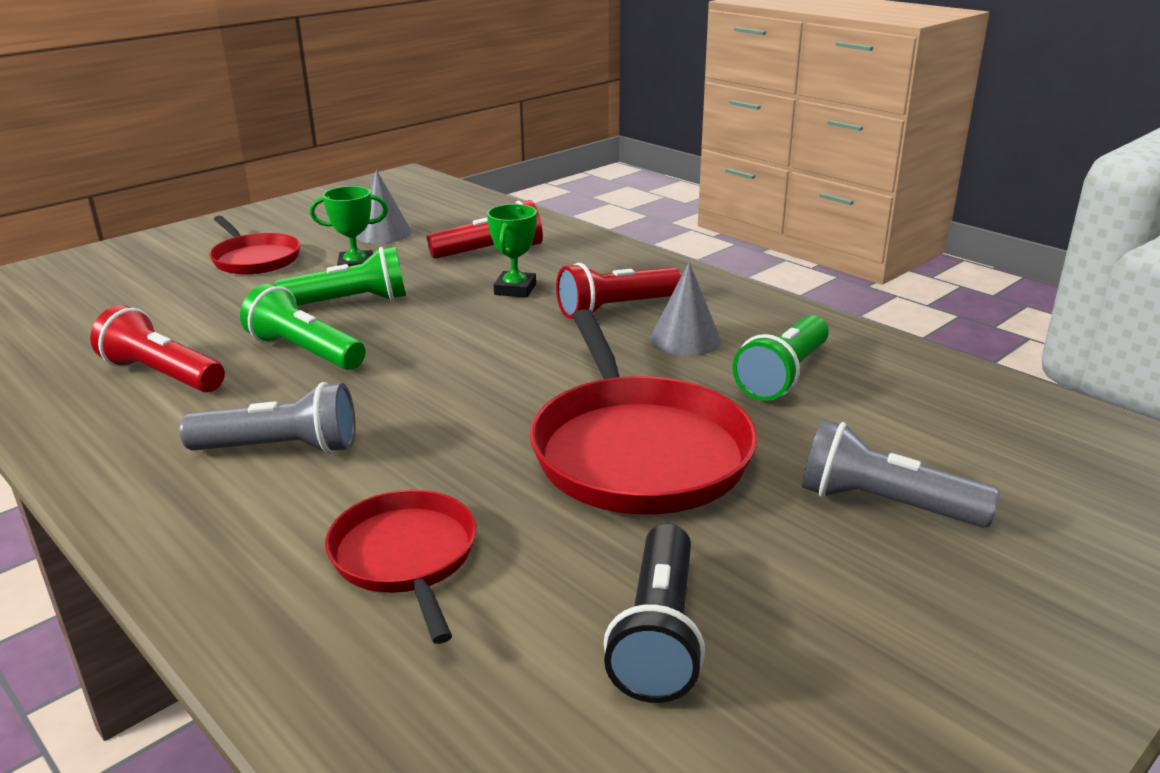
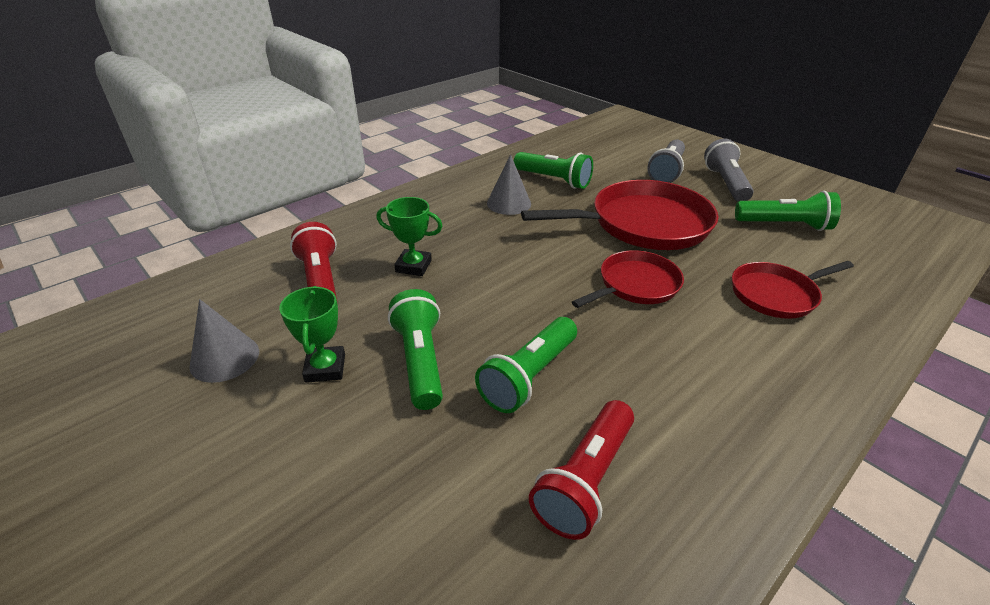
camera: 90 degrees left, 10 degrees up
grey flashlight [180,382,356,454] -> grey flashlight moved to [704,138,754,202]
red pan [209,216,300,275] -> red pan moved to [572,250,684,308]
red flashlight [556,263,682,319] -> none
black flashlight [604,524,705,703] -> green flashlight [735,191,841,231]

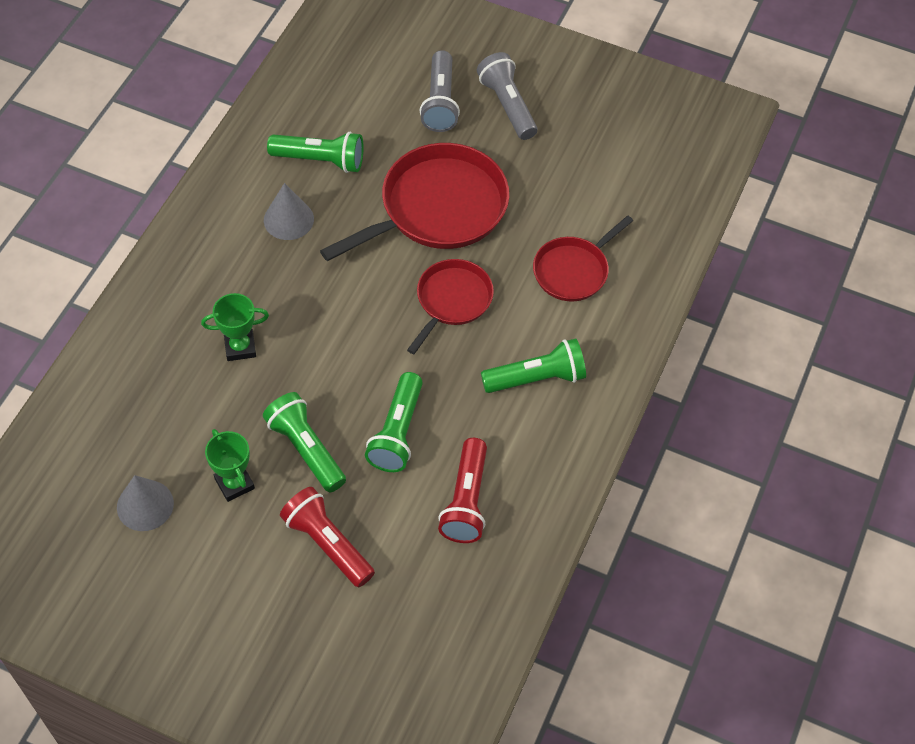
camera: 25 degrees left, 20 degrees up
red flashlight [290,222,337,299] -> red flashlight moved to [280,487,375,588]
green flashlight [735,191,841,231] -> green flashlight moved to [481,338,586,393]

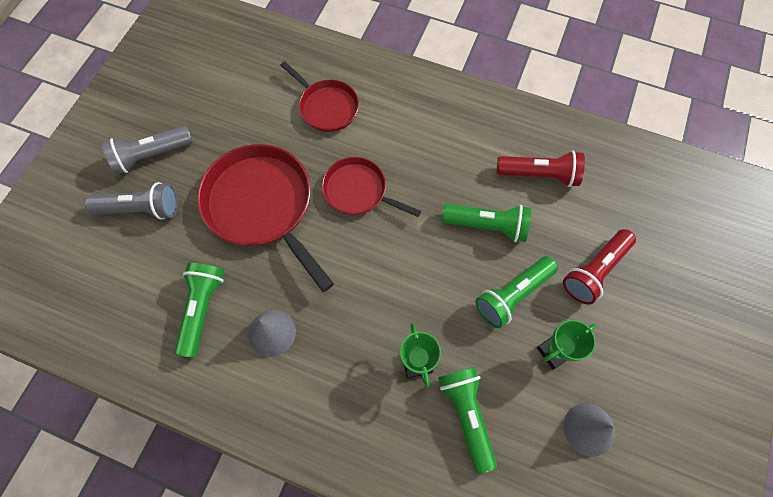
camera: 90 degrees left, 10 degrees up
green flashlight [481,338,586,393] -> green flashlight moved to [438,367,497,473]

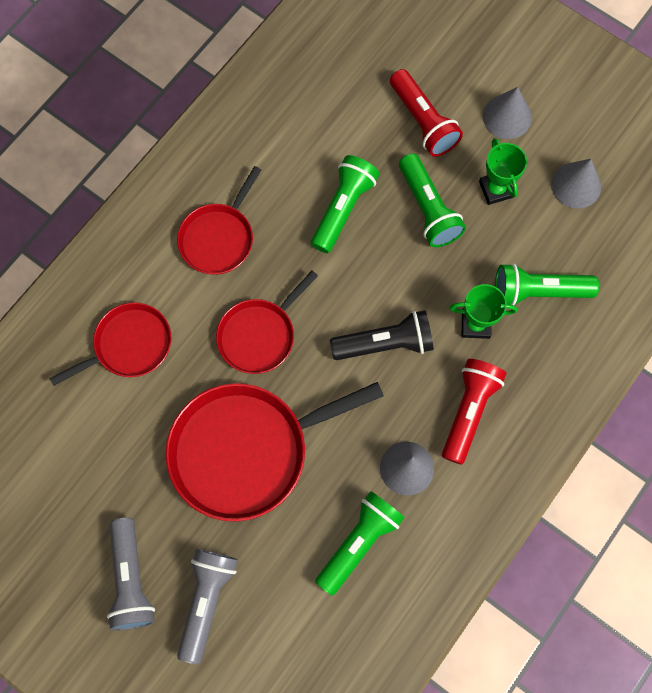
camera: 75 degrees left, 5 degrees up
green flashlight [174,263,224,358] -> green flashlight turned 105 degrees clockwise [315,491,405,595]
red flashlight [497,151,585,187] -> red flashlight moved to [442,359,506,465]
none -> red pan [177,166,261,275]
none -> black flashlight [330,310,434,360]
none -> grey cone [483,87,532,139]

